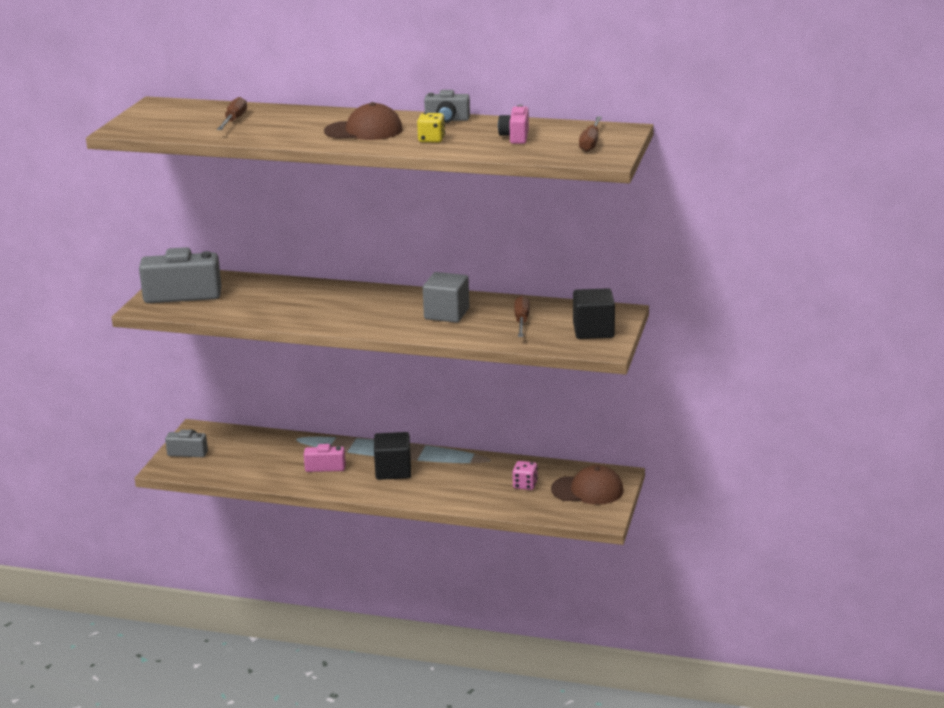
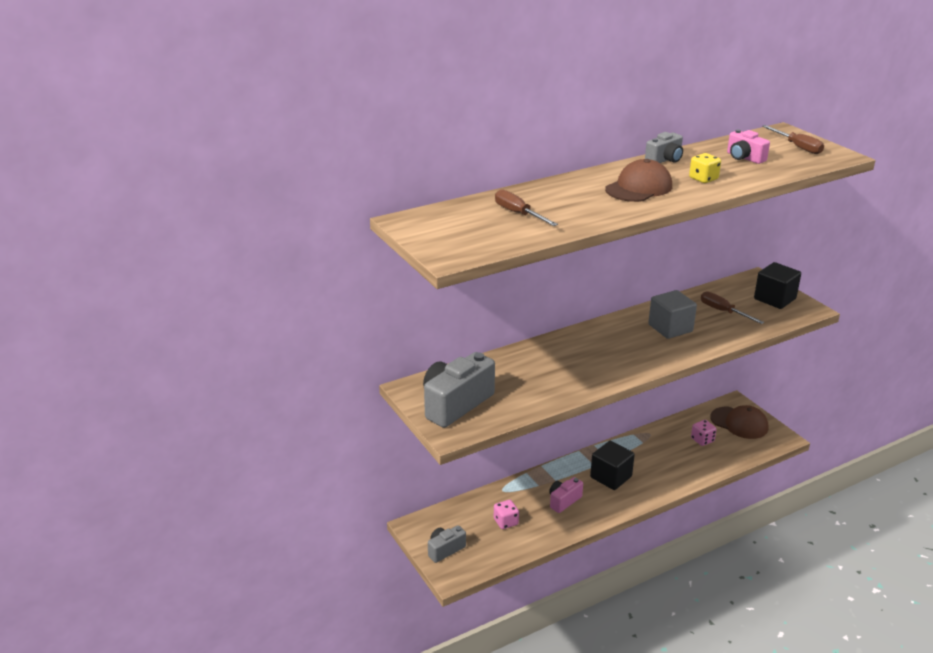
camera: 45 degrees left, 5 degrees up
brown cap [551,465,624,505] -> brown cap turned 75 degrees clockwise [710,405,768,439]
none -> pink dice [494,500,519,529]

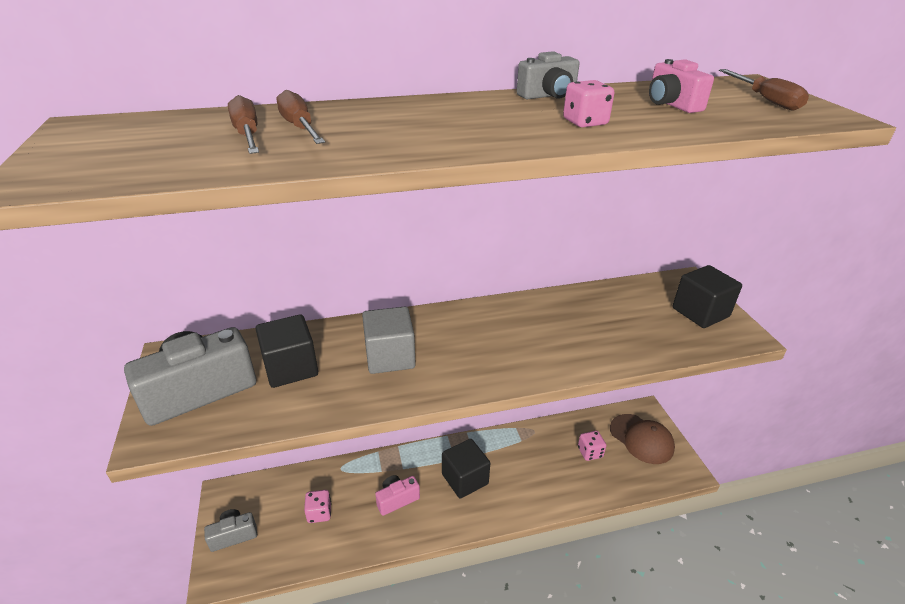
camera: 15 degrees right, 5 degrees up
brown cap [605,159,672,202] -> none
grey cube [648,290,697,339] -> grey cube moved to [362,307,416,374]
yellow dice [689,153,721,183] -> pink dice [563,80,614,127]
brown screwdriver [701,291,764,324] -> brown screwdriver moved to [277,90,325,144]
none -> black cube [255,314,318,388]

